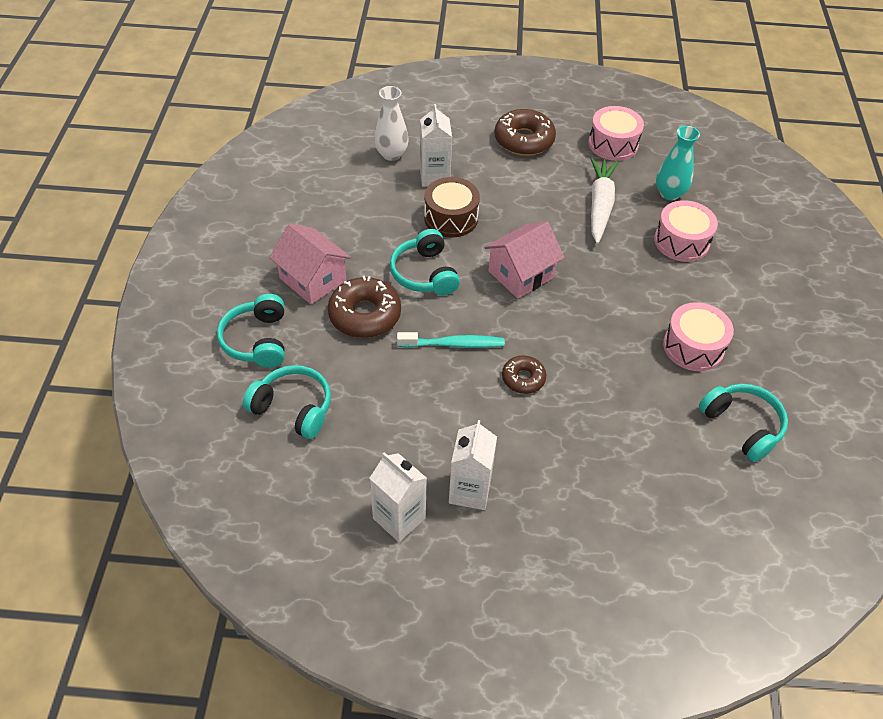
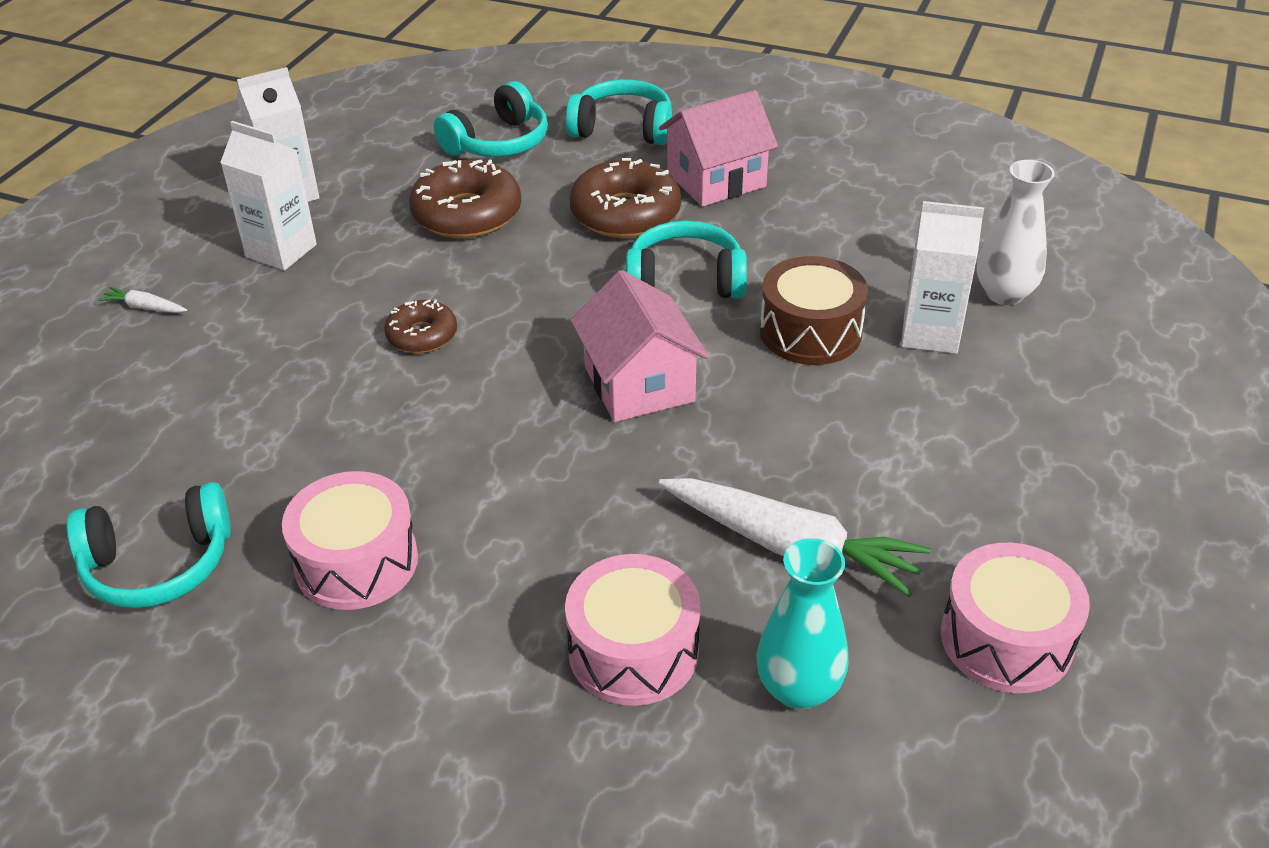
camera: 110 degrees right, 10 degrees down
turquoise toothbrush [397,332,505,348] -> none
brown donut [494,109,556,156] -> brown donut moved to [409,159,521,238]
none -> white carrot [98,287,187,313]

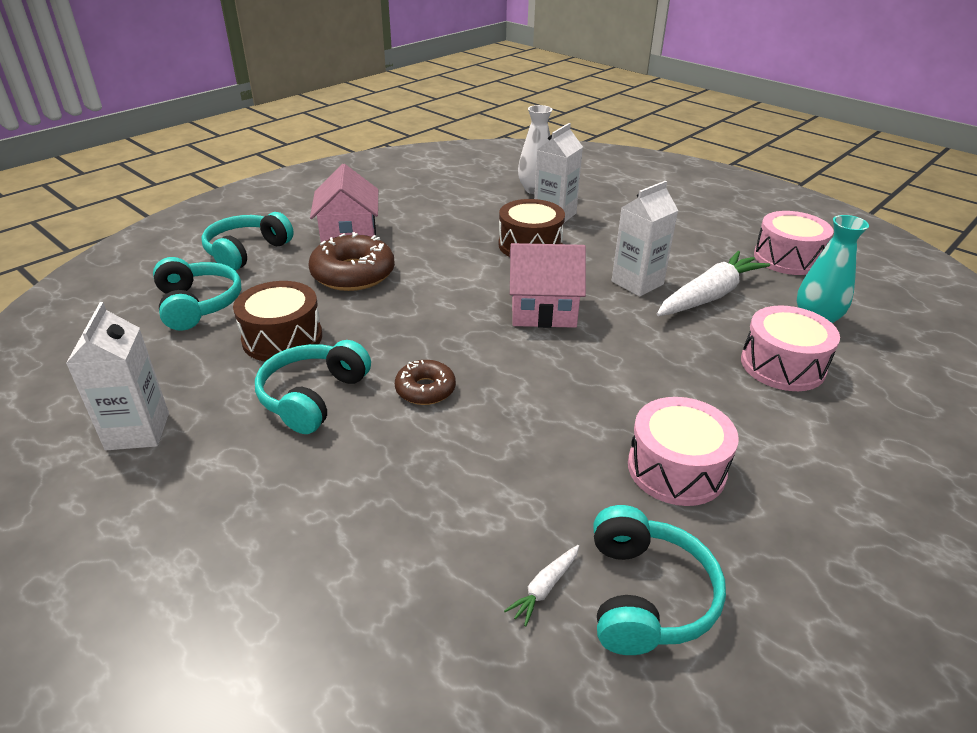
camera: 70 degrees left, 5 degrees down
white carrot [98,287,187,313] -> white carrot moved to [504,545,579,626]
white carton [220,121,317,270] -> white carton moved to [612,180,678,297]
brown donut [409,159,521,238] -> brown drum [233,281,322,362]
turquoise headphones [626,221,747,298] -> turquoise headphones moved to [255,340,371,434]

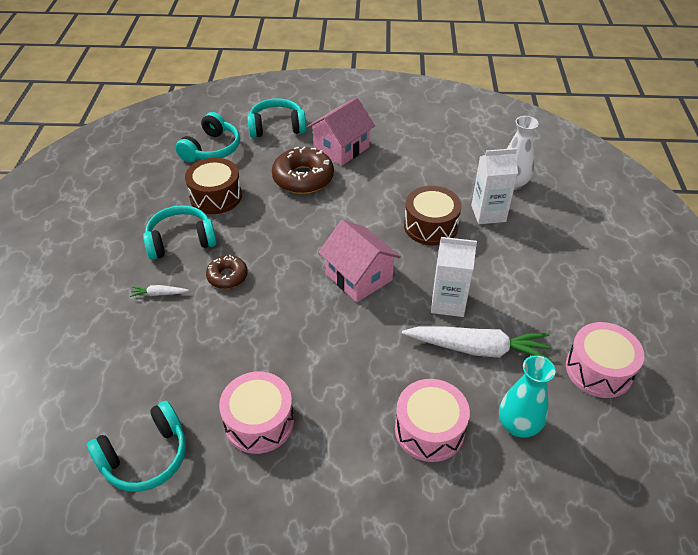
camera: 50 degrees right, 10 degrees up
white carton [66,302,169,450] -> none
white carrot [504,545,579,626] -> white carrot moved to [130,285,189,297]

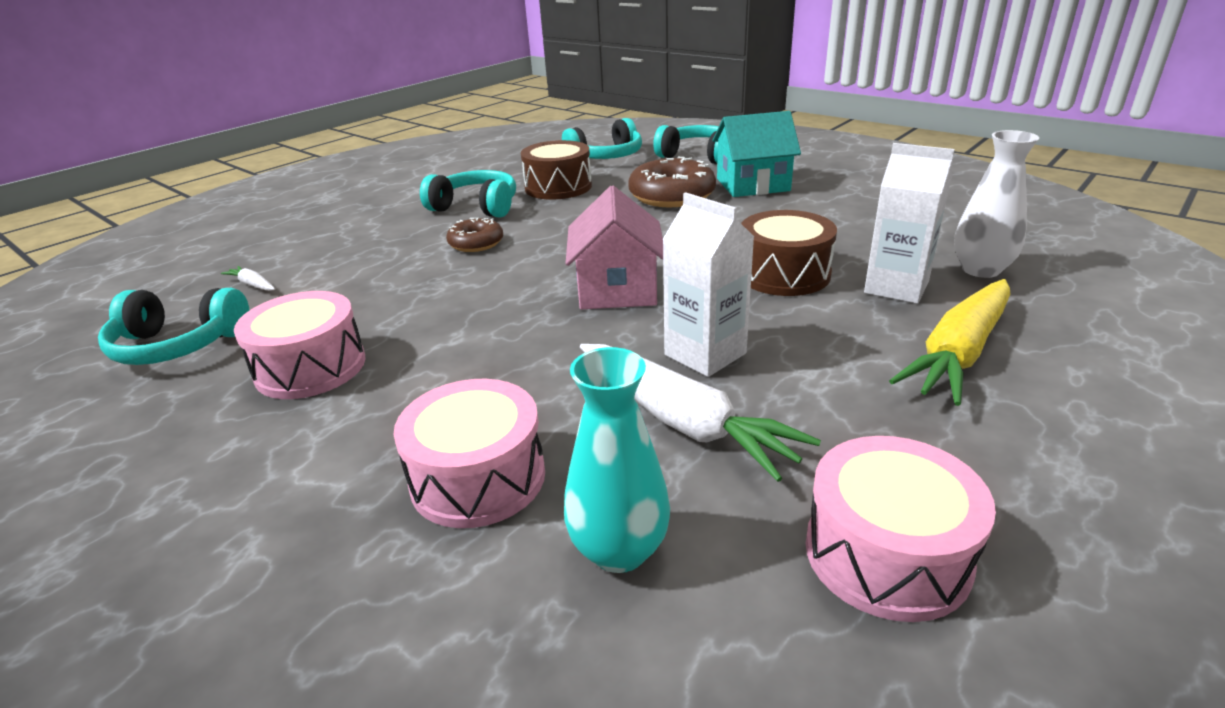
camera: 40 degrees right, 15 degrees down
white carrot [130,285,189,297] -> white carrot moved to [221,266,275,291]
pink house [307,97,375,166] -> turquoise house [713,111,801,197]
none -> yellow carrot [889,279,1010,406]

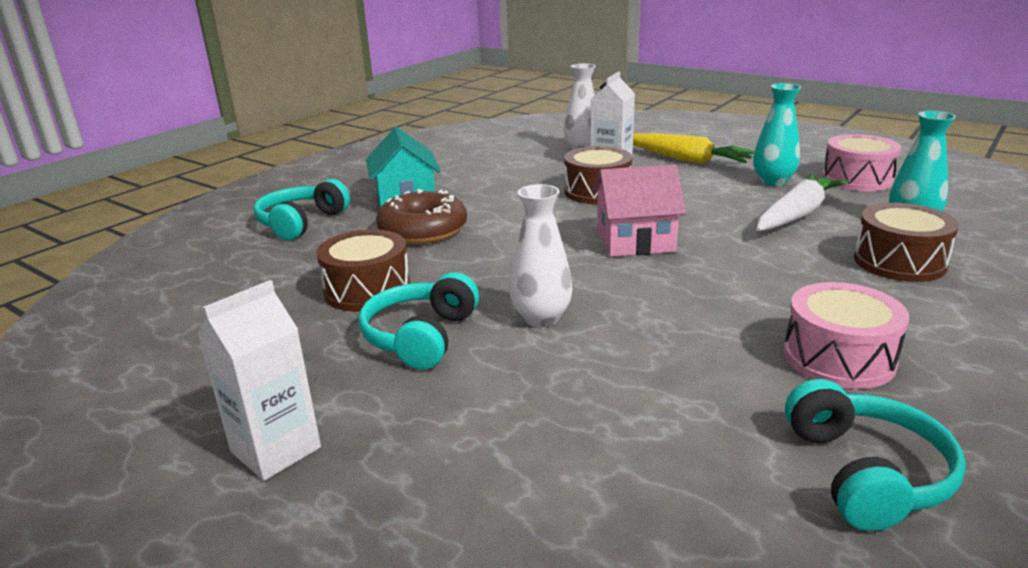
camera: 95 degrees left, 5 degrees down
white carrot [221,266,275,291] -> none
pink drum [393,379,545,528] -> brown drum [854,203,959,282]
brown donut [446,218,503,252] -> white vase [509,184,572,327]
turquoise headphones [562,118,642,159] -> none
white carton [662,192,754,377] -> white carton moved to [198,280,321,481]
none -> turquoise vase [753,83,801,186]

